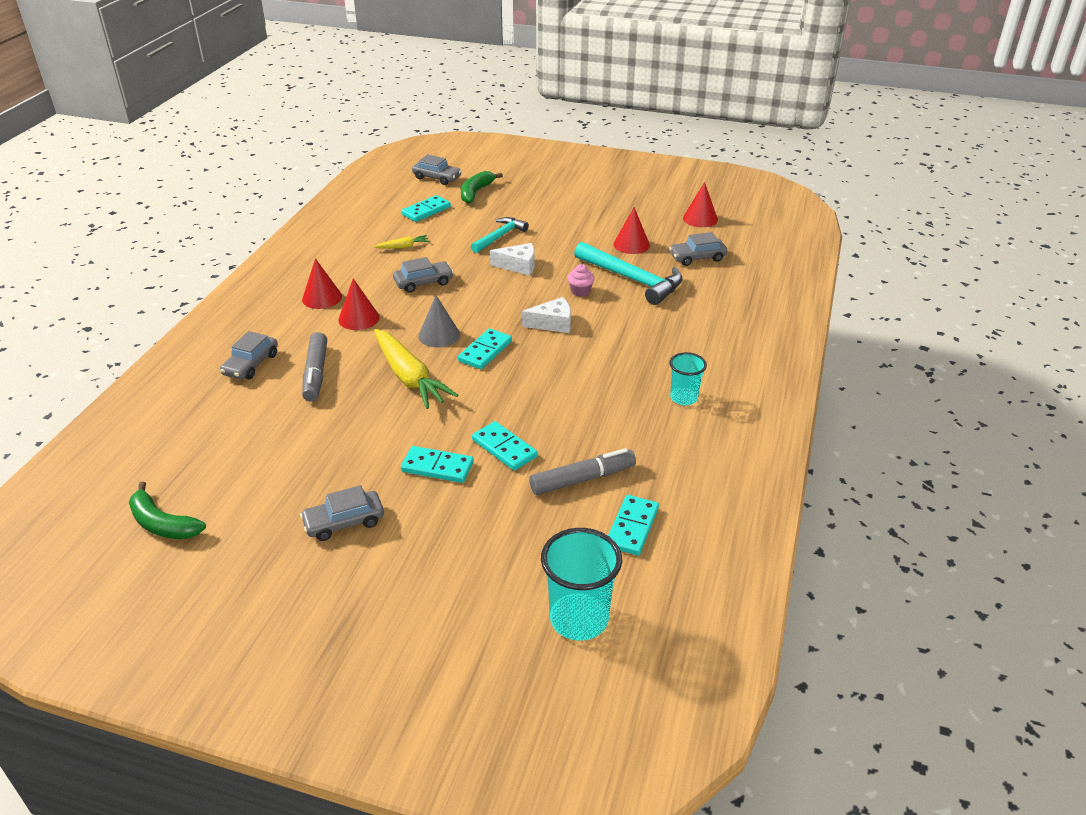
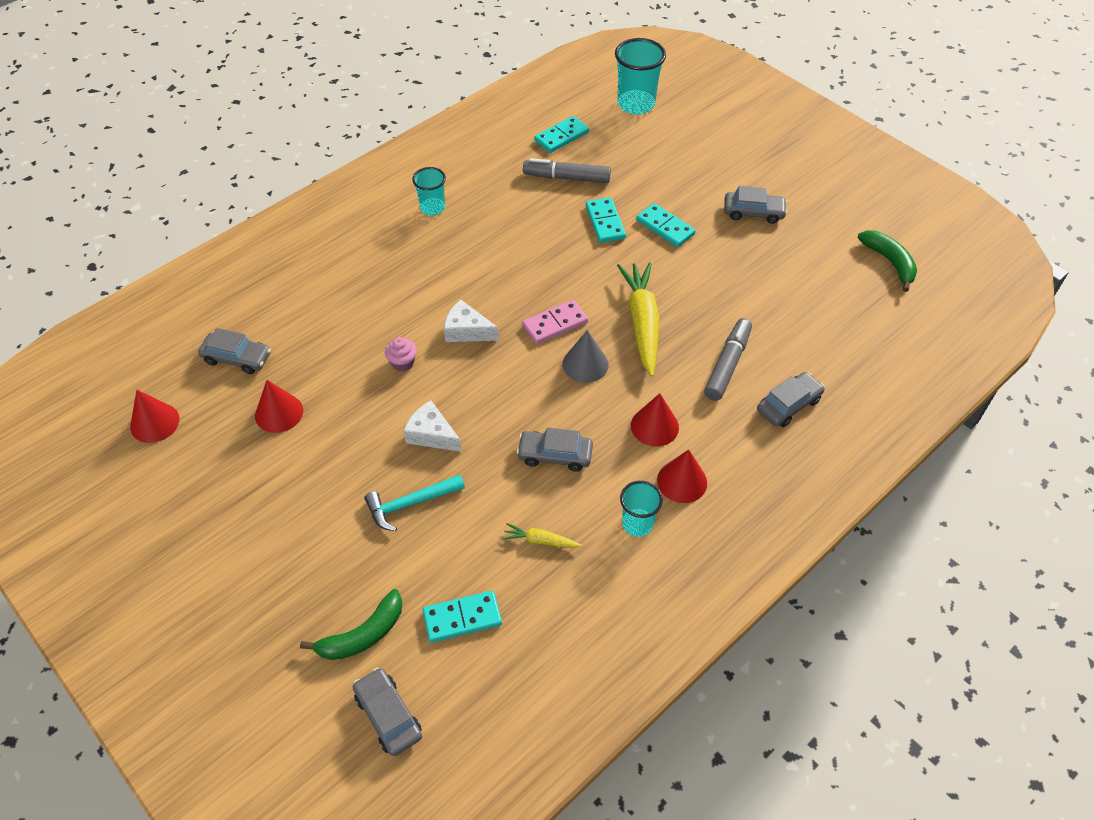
camera: 150 degrees left, 15 degrees up
turquoise domino [458,329,512,369] -> pink domino [522,300,588,344]
turquoise hammer [574,242,683,305] -> none
none -> turquoise cup [620,481,663,537]

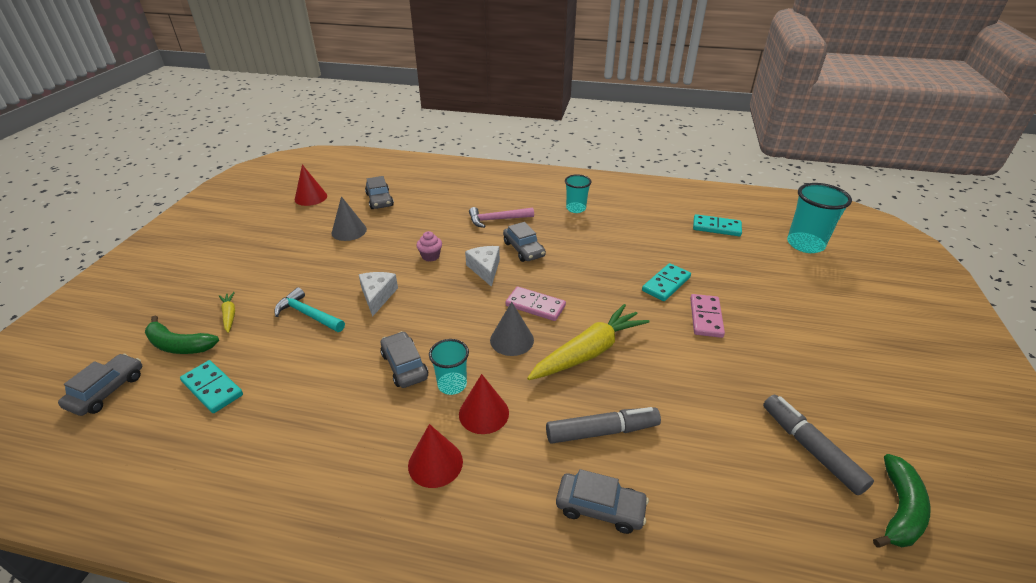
camera: 55 degrees right, 15 degrees down
red cone [255,380,303,433] -> grey cone [331,196,367,241]
yellow carrot [503,523,582,548] -> yellow carrot moved to [219,292,235,333]
grey marker [523,158,611,183] -> grey marker moved to [763,395,874,495]
turquoise cup [620,481,663,537] -> turquoise cup moved to [429,339,469,395]
turquoise domino [636,203,696,247] -> pink domino [690,294,725,338]
grey car [724,186,787,224] -> grey car moved to [503,222,546,262]
none -> pink hammer [469,207,534,228]

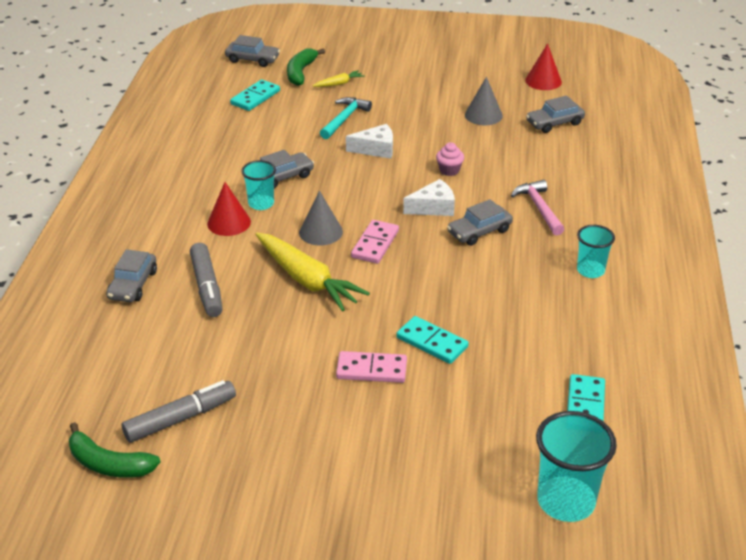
camera: 85 degrees right, 0 degrees up
red cone [408,424,463,488] -> none

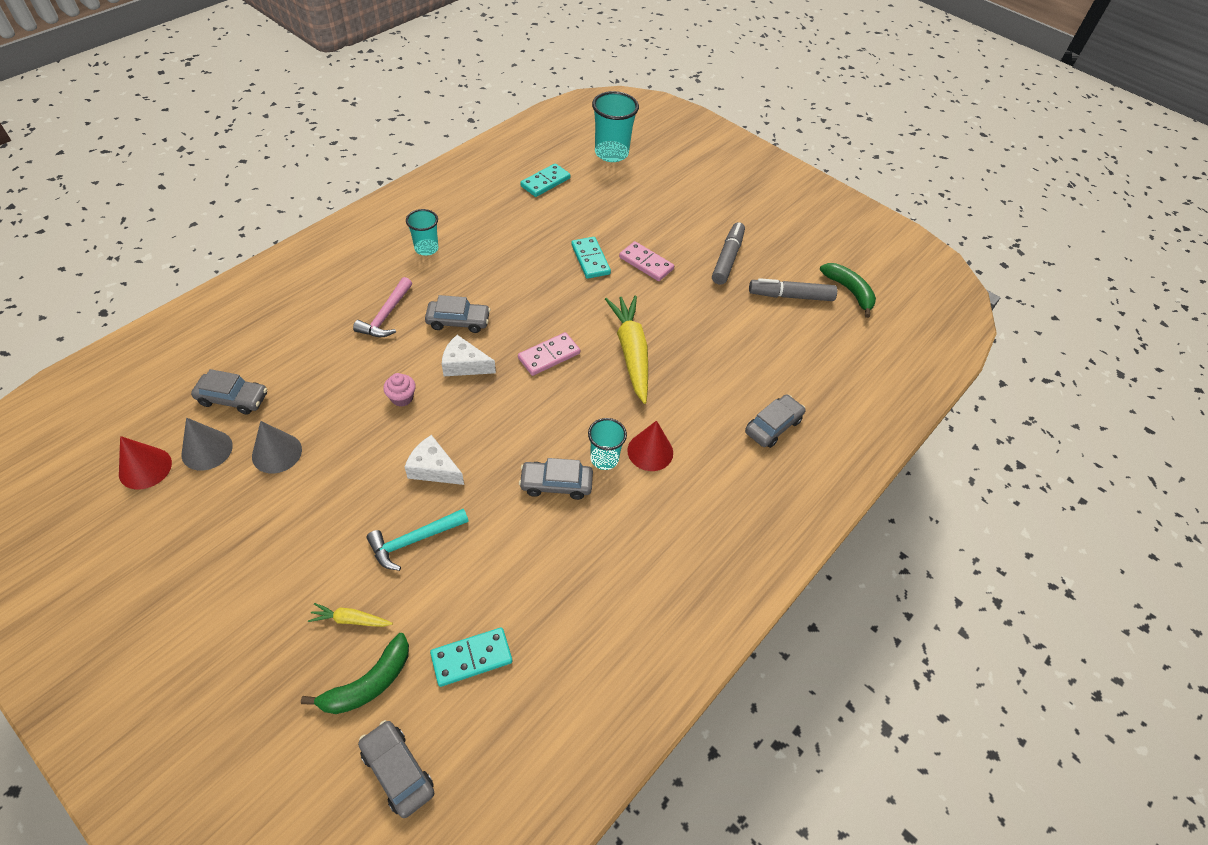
camera: 150 degrees left, 15 degrees up
grey marker [190,243,222,317] -> grey marker moved to [712,222,745,285]
grey cone [299,190,343,245] -> grey cone moved to [181,418,233,470]

